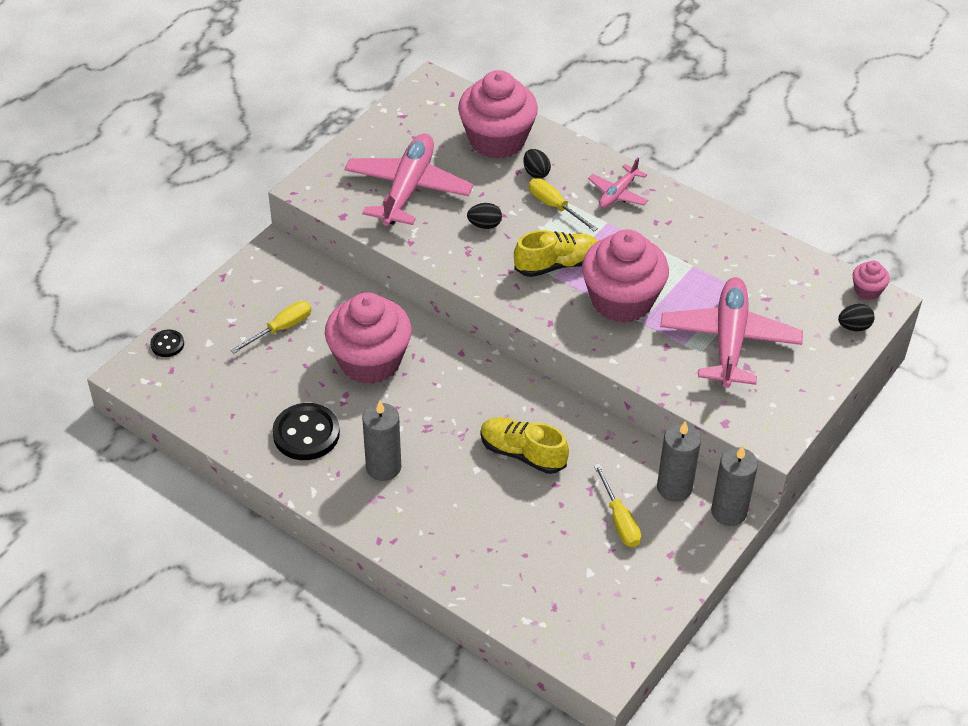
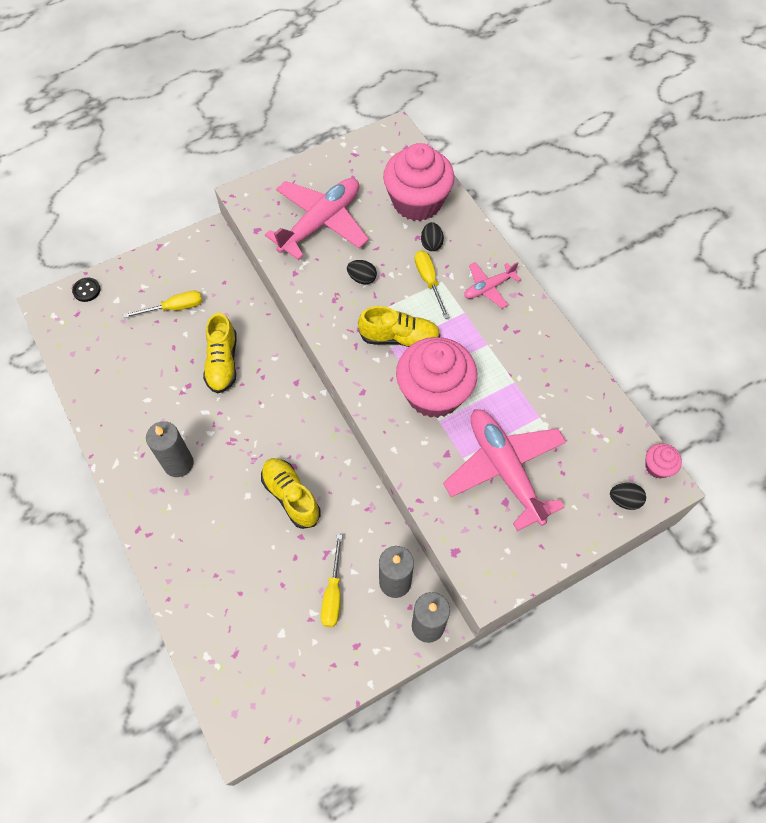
camera: 25 degrees right, 15 degrees up
black button [272,403,340,460] -> none
pink cupcake [325,292,412,384] -> yellow shoe [203,313,237,393]
pink plane [660,277,803,388] -> pink plane turned 60 degrees counterclockwise [443,409,566,531]

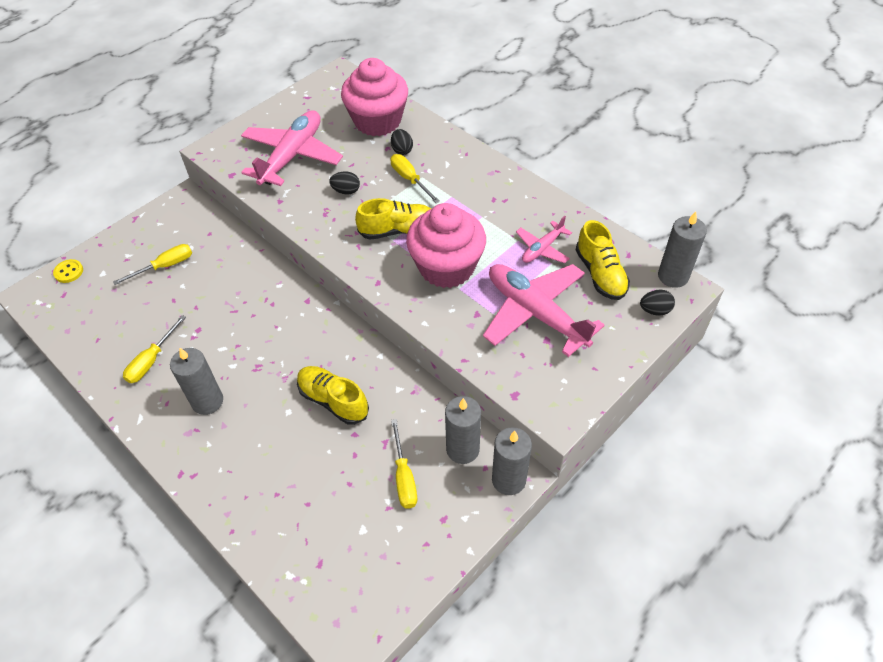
camera: 15 degrees left, 10 degrees down
black button [72,278,101,302] -> yellow button [53,259,83,283]
yellow shoe [203,313,237,393] -> yellow shoe moved to [576,220,630,300]
pink plane [464,262,521,308] -> pink plane moved to [516,216,572,263]
pink cupcake [645,443,682,479] -> grey candle [658,211,707,288]
none -> yellow screwdriver [123,315,186,383]

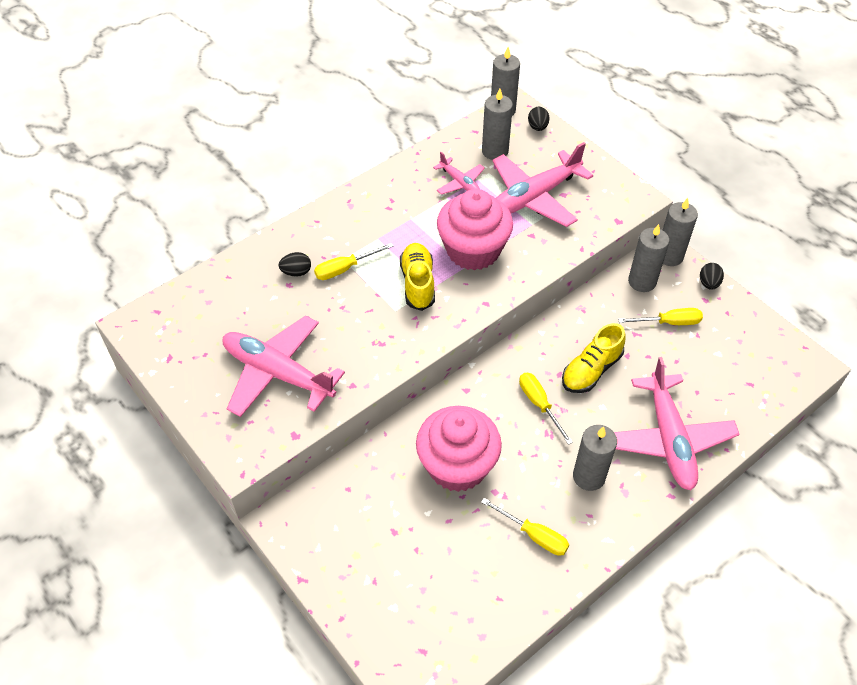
camera: 85 degrees left, 0 degrees up
yellow button [53,259,83,283] -> none
yellow screwdriver [113,244,192,285] -> yellow screwdriver moved to [519,373,573,445]
black egg [329,171,360,195] -> black egg moved to [700,263,724,290]
pink cupcake [341,58,408,136] -> pink cupcake moved to [416,406,502,492]
yellow shoe [576,220,630,300] -> grey candle [482,88,513,160]
none -> pink plane [614,357,740,490]

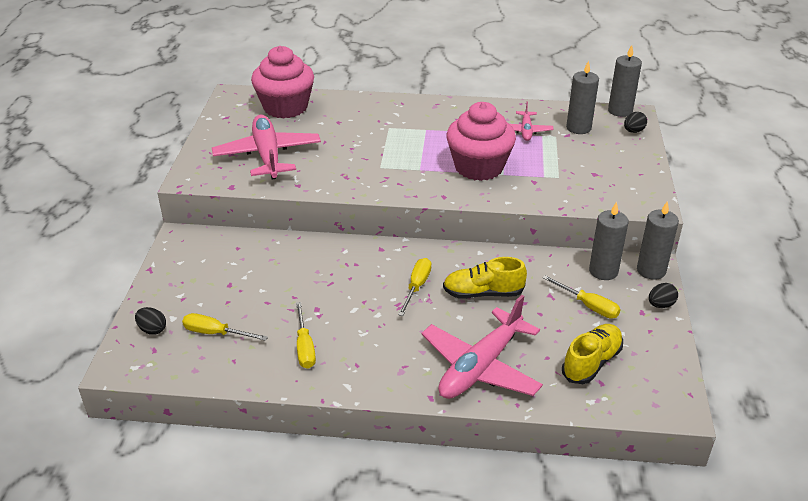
camera: 45 degrees right, 15 degrees down
black egg [279,252,311,277] -> black egg moved to [135,307,166,335]
yellow screwdriver [314,243,394,280] -> yellow screwdriver moved to [182,313,268,341]
yellow shoe [400,243,435,311] -> yellow shoe moved to [562,324,623,384]
pink cupcake [416,406,502,492] -> pink cupcake moved to [251,46,314,119]
pink plane [492,142,593,227] -> none
grey candle [573,425,617,491] -> none

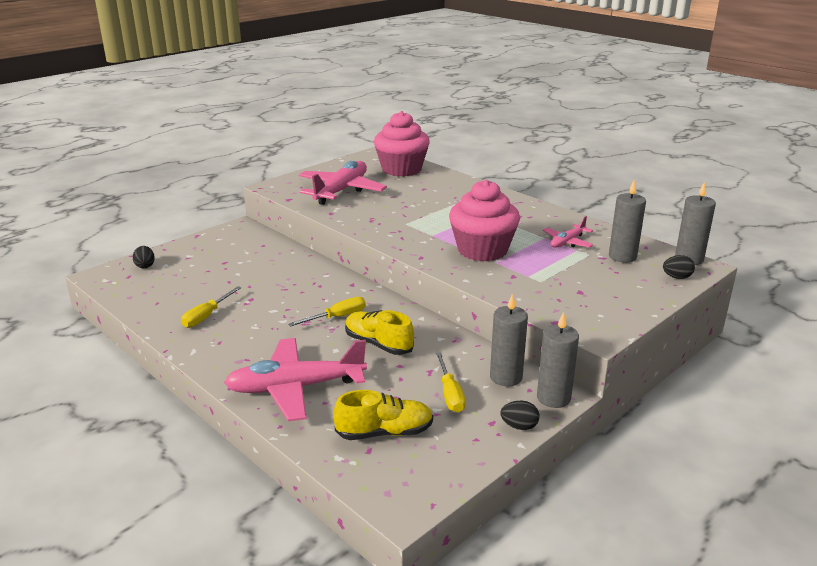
camera: 40 degrees right, 10 degrees down
yellow screwdriver [182,313,268,341] -> none

